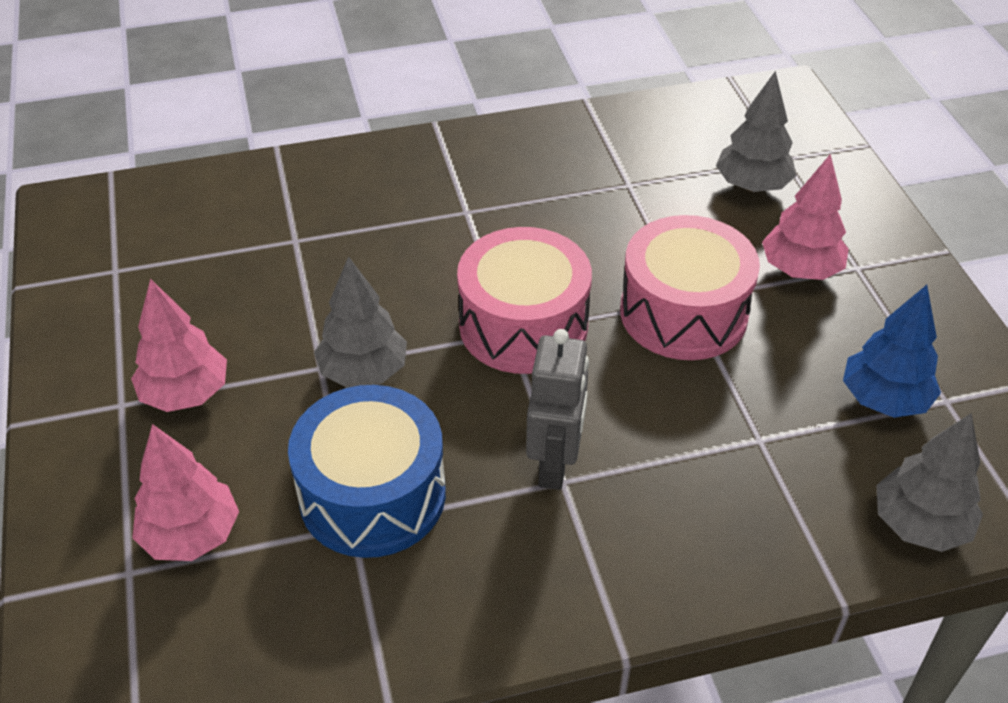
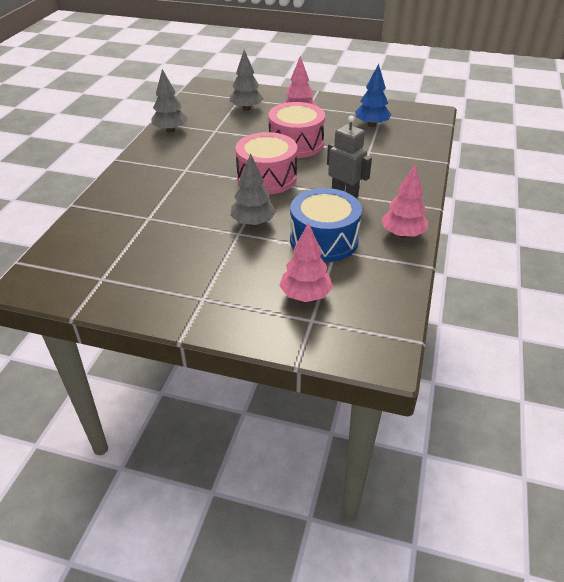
camera: 60 degrees left, 5 degrees down
pink tree [131,279,227,412] -> pink tree moved to [381,165,428,238]
grey tree [876,413,983,552] -> grey tree moved to [151,69,188,133]

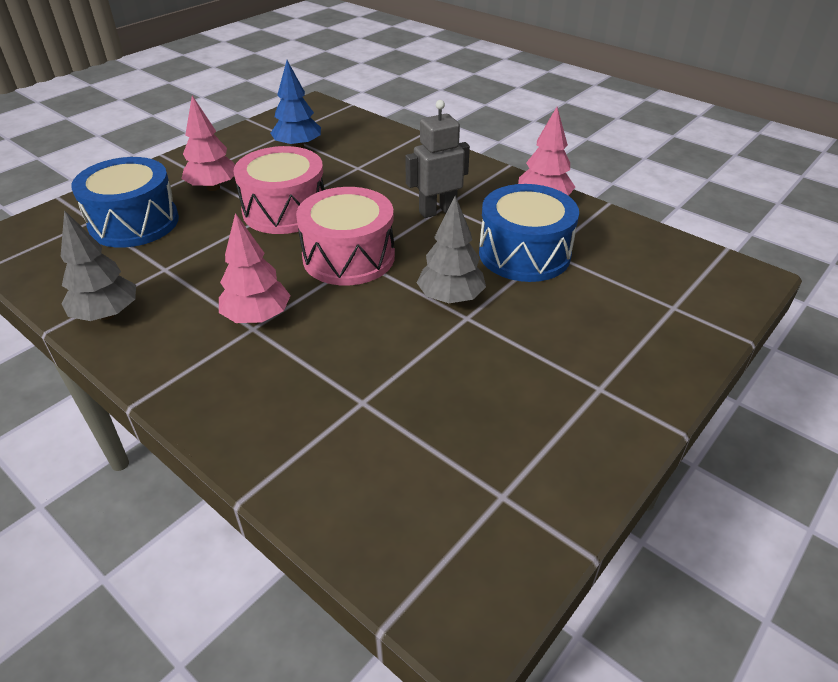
camera: 65 degrees left, 0 degrees up
grey tree [229,50,264,111] -> blue drum [71,157,179,248]
pink tree [279,223,333,302] -> pink tree moved to [219,213,291,323]

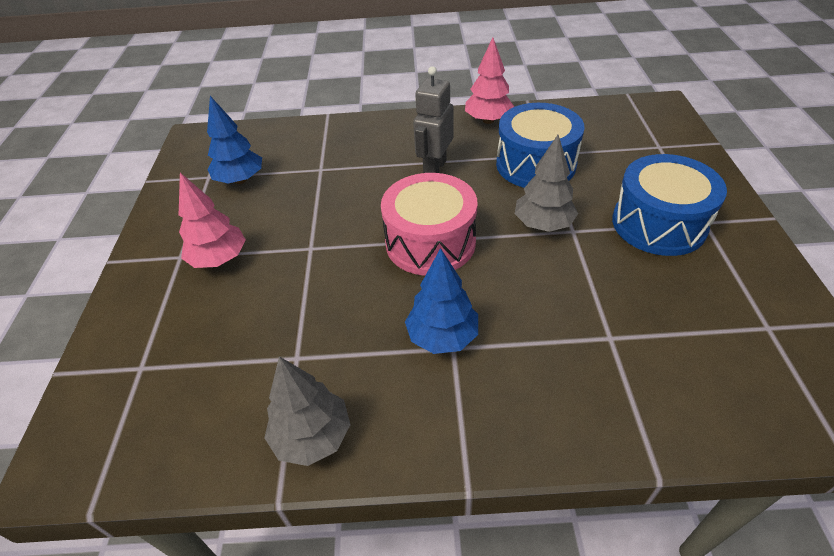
camera: 40 degrees left, 5 degrees up
blue drum [71,157,179,248] -> blue drum moved to [612,154,727,256]
pink tree [219,213,291,323] -> blue tree [405,248,478,354]
pink drum [233,146,325,234] -> none

